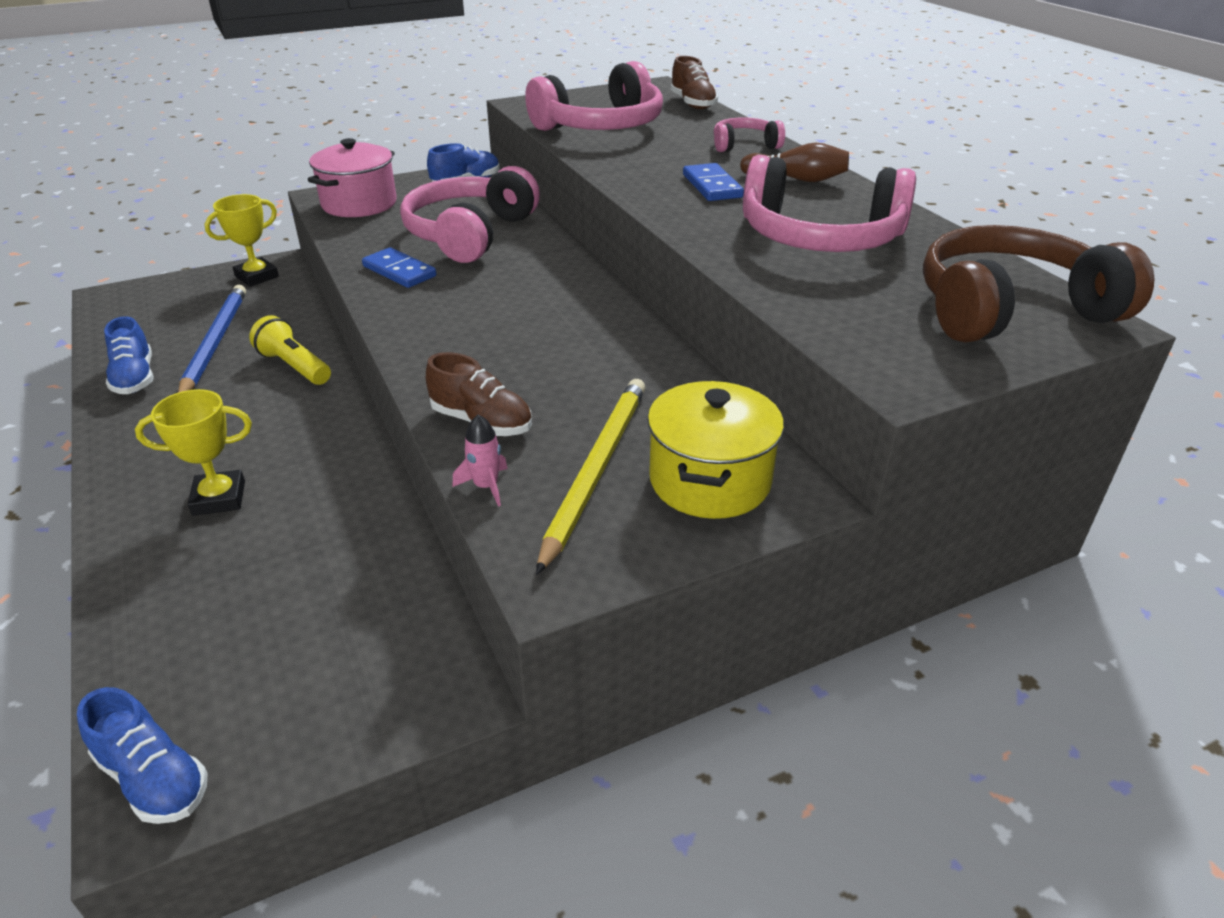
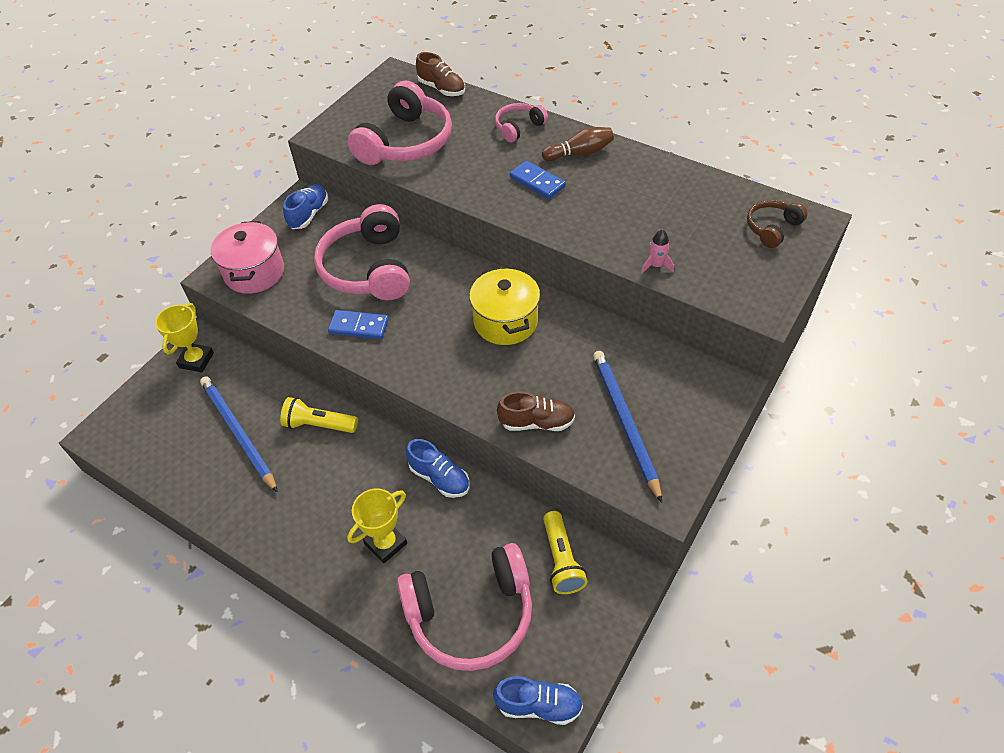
camera: 30 degrees left, 15 degrees up
blue shoe [104,316,154,394] -> blue shoe moved to [406,439,469,498]
pink rocket [453,414,508,507] -> pink rocket moved to [641,229,674,273]
yellow pencil [536,379,645,575] -> blue pencil [593,351,662,503]
yellow pot [647,381,784,519] -> yellow pot moved to [469,267,540,345]
pink headphones [743,155,916,252] -> pink headphones moved to [397,543,532,671]
brown headphones [923,225,1155,343] -> brown headphones [747,200,808,248], size x0.51
none -> yellow flashlight [543,511,587,594]

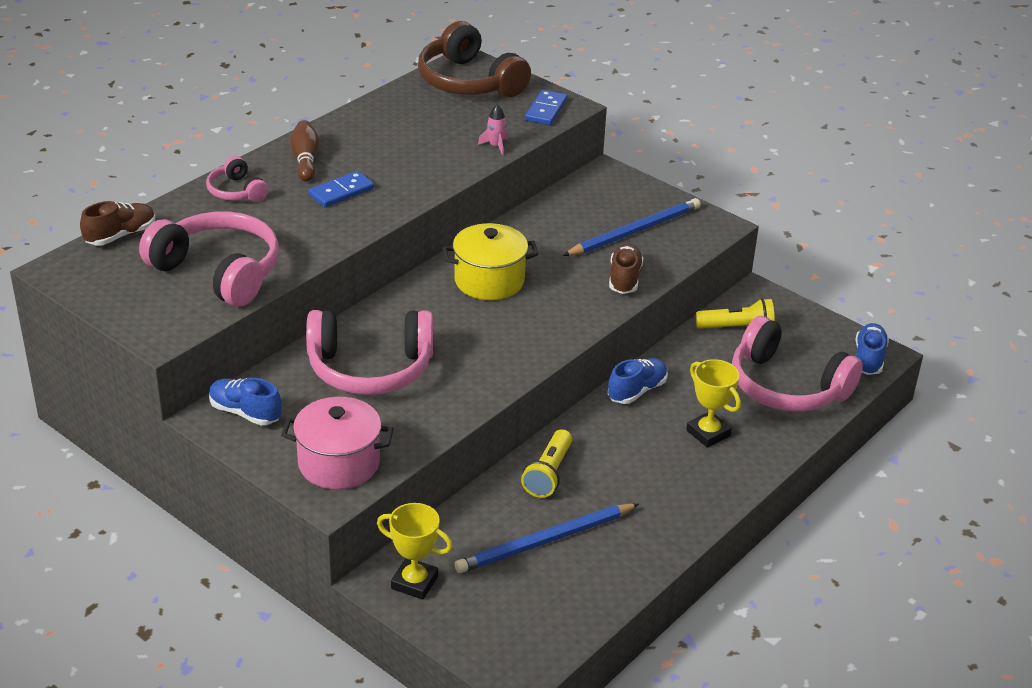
camera: 85 degrees left, 15 degrees down
blue domino [328,310,389,339] -> blue domino moved to [525,90,567,125]
pink headphones [397,543,532,671] -> pink headphones turned 135 degrees clockwise [732,316,863,411]
blue pencil [593,351,662,503] -> blue pencil turned 150 degrees clockwise [563,198,701,256]
brown headphones [747,200,808,248] -> brown headphones [418,21,531,97], size x1.98

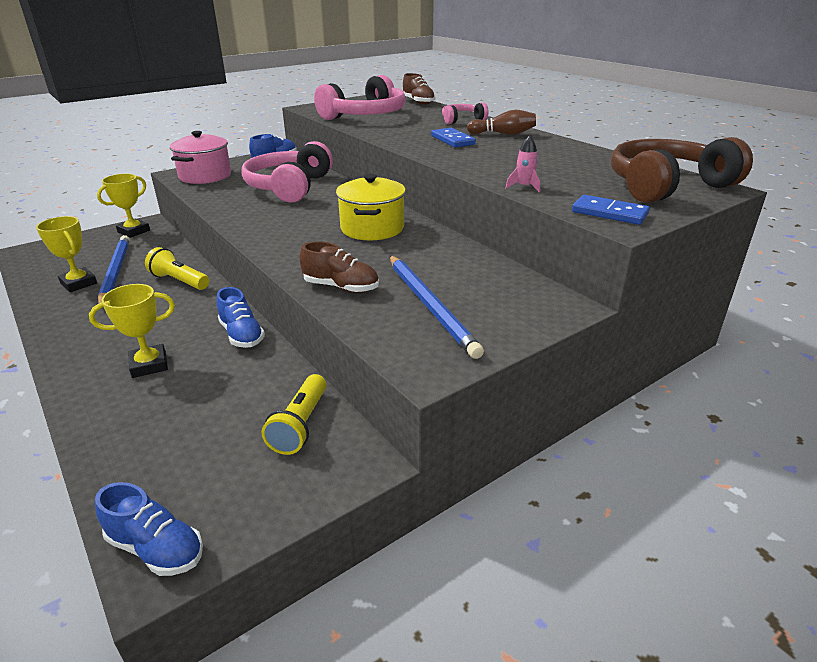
camera: 105 degrees right, 5 degrees down
pink headphones [732,316,863,411] -> none
none -> yellow trophy [36,216,97,292]

